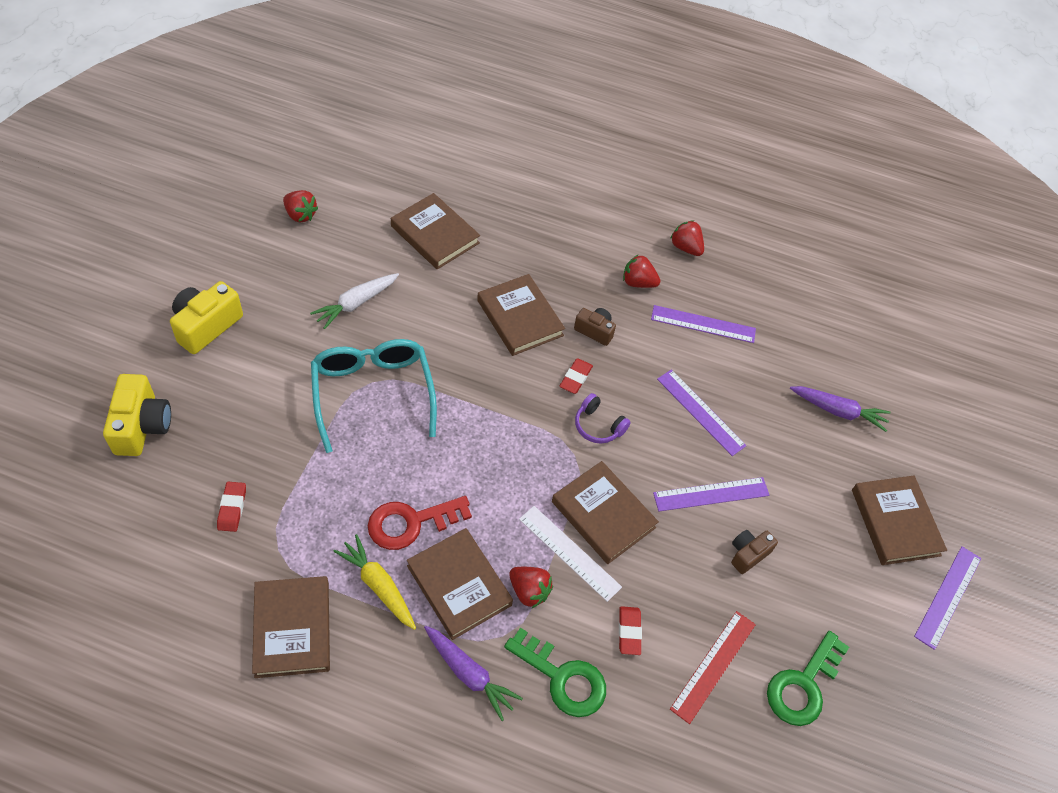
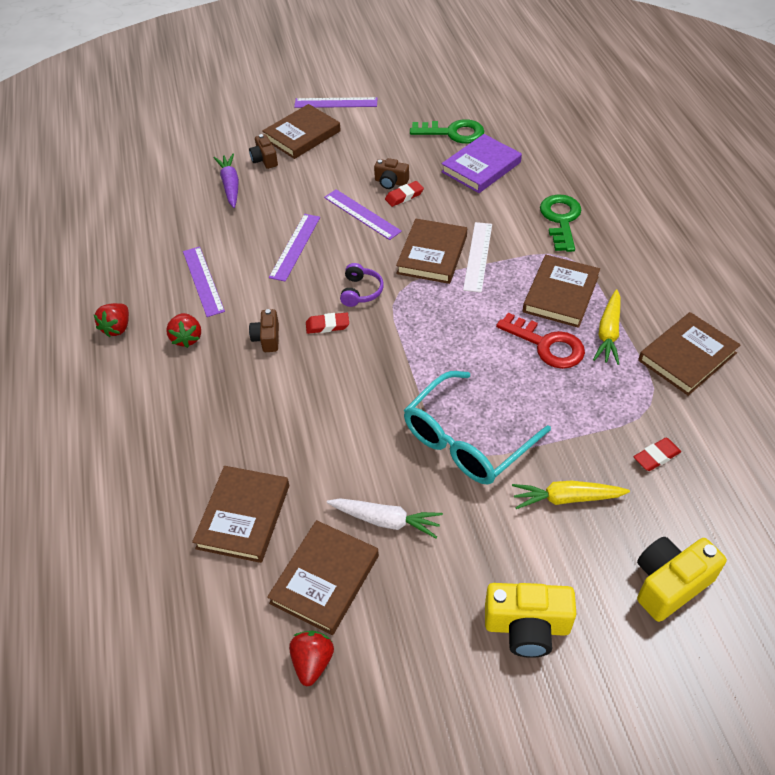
camera: 115 degrees left, 5 degrees down
purple carrot [424,626,523,721] -> none
brown book [477,274,565,356] -> brown book moved to [267,520,379,635]
red strawberry [509,567,553,608] -> none
red eraser [619,606,642,655] -> red eraser moved to [385,181,424,207]
red ruler [670,611,756,724] -> purple book [441,134,522,193]
none -> brown camera [249,134,278,169]
none -> yellow carrot [512,481,630,509]

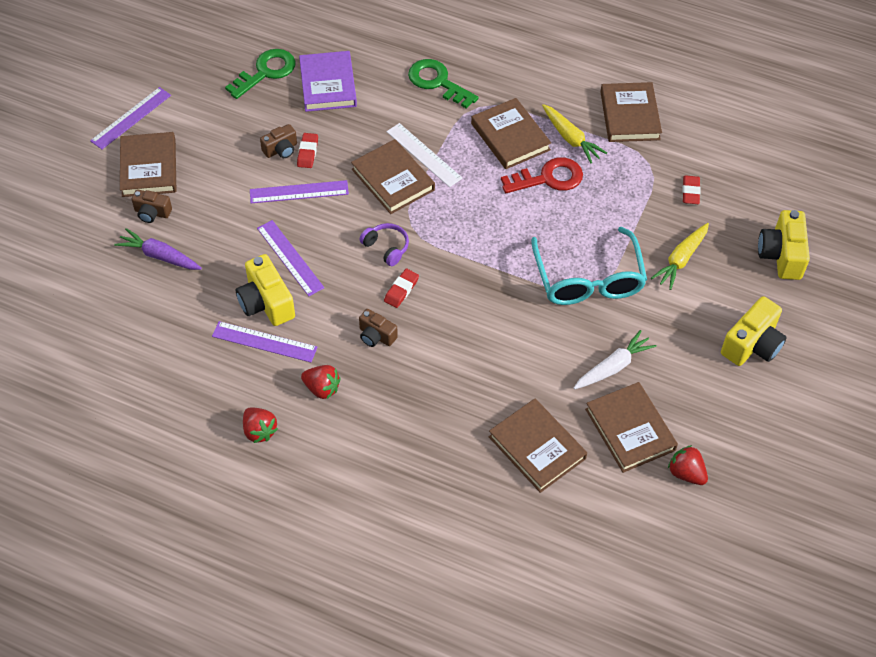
camera: 55 degrees left, 5 degrees up
none -> yellow camera [236,254,295,326]

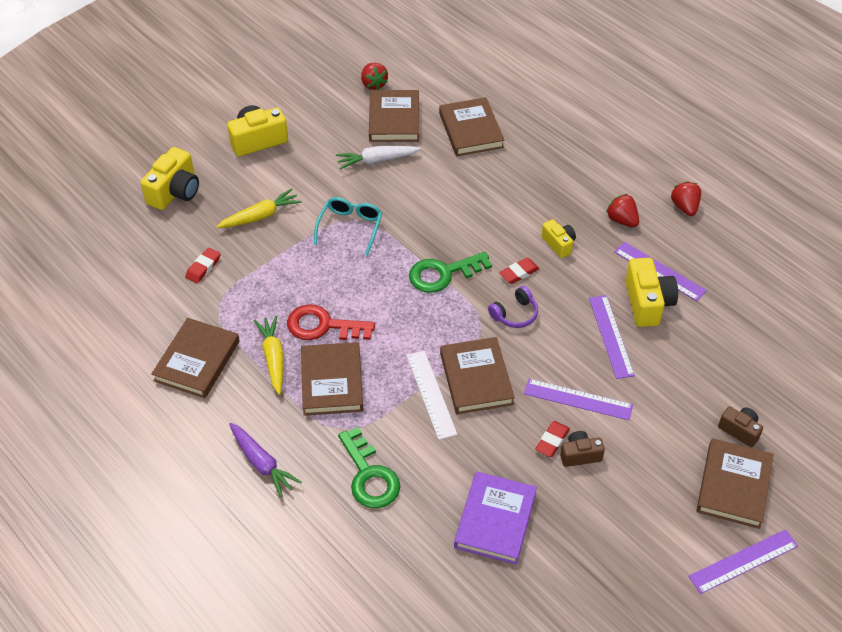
camera: 155 degrees left, 5 degrees down
purple carrot [114,228,202,270] -> purple carrot moved to [229,423,302,498]
green key [225,49,296,99] -> green key moved to [409,252,492,293]
purple headphones [359,223,409,266] -> purple headphones turned 105 degrees counterclockwise [488,286,538,328]
brown camera [359,309,398,347] -> yellow camera [541,219,576,258]
turquoise glasses [531,227,647,305] -> turquoise glasses [314,197,382,256], size x0.62

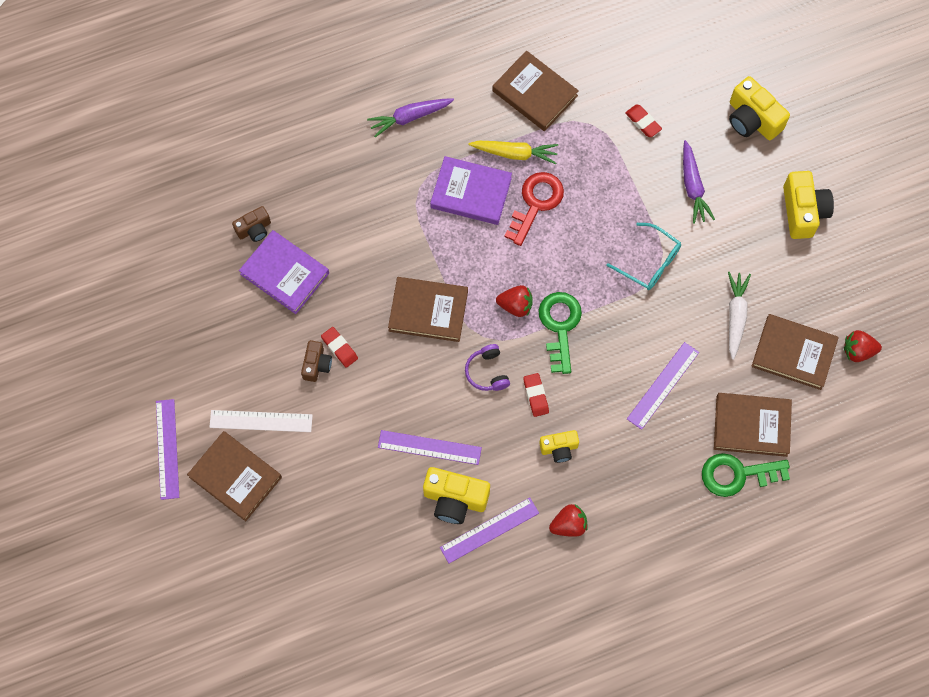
camera: 110 degrees right, 20 degrees up
yellow carrot [216,188,301,228] -> purple carrot [683,140,715,224]
brown book [301,342,363,416] -> purple book [430,156,512,225]
green key [338,427,400,508] -> green key moved to [702,453,790,497]
white ruler [407,351,457,440] -> white ruler moved to [209,410,313,432]
purple ruler [524,379,633,420] -> purple ruler moved to [627,342,699,430]
red strawberry [671,181,701,216] -> red strawberry moved to [496,285,533,317]
brown camera [718,407,763,447] -> brown camera moved to [232,206,271,242]

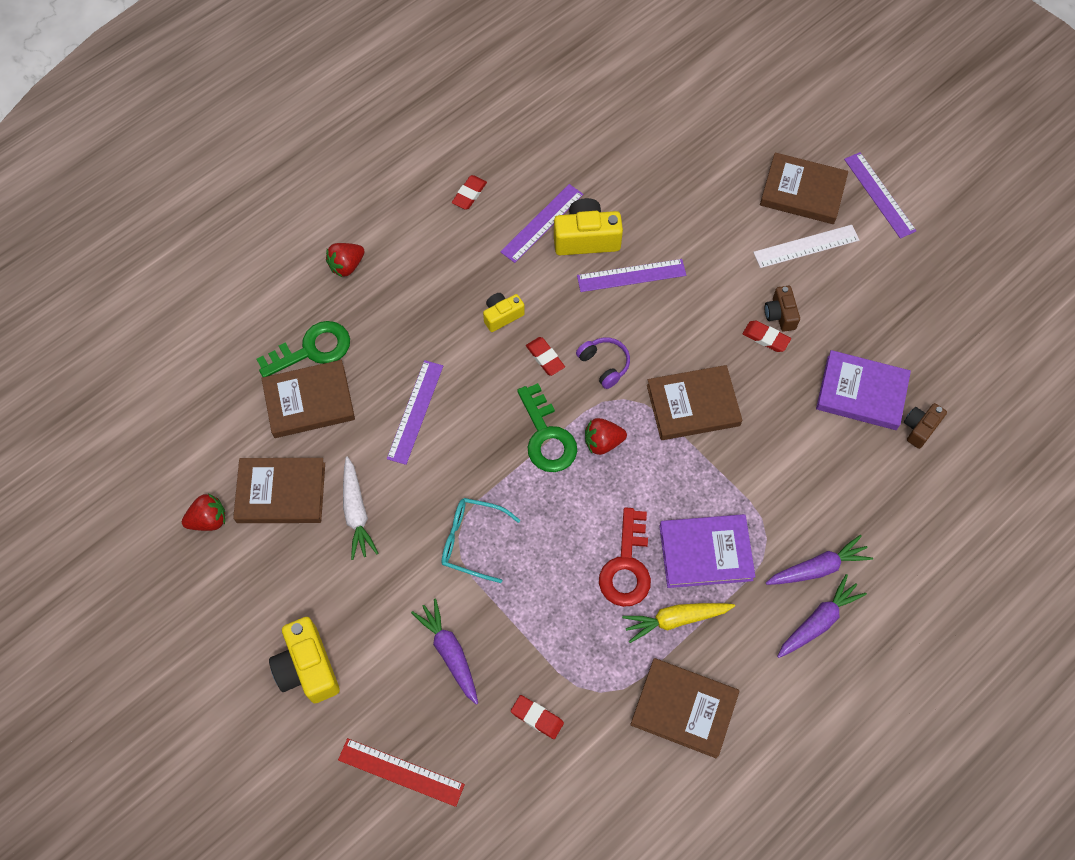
camera: 160 degrees right, 5 degrees down
red strawberry [549,504,588,537] -> red strawberry moved to [326,243,365,277]
yellow camera [729,76,790,140] -> red ruler [338,738,465,807]
none -> red eraser [452,175,487,209]
none -> purple carrot [766,535,873,585]

